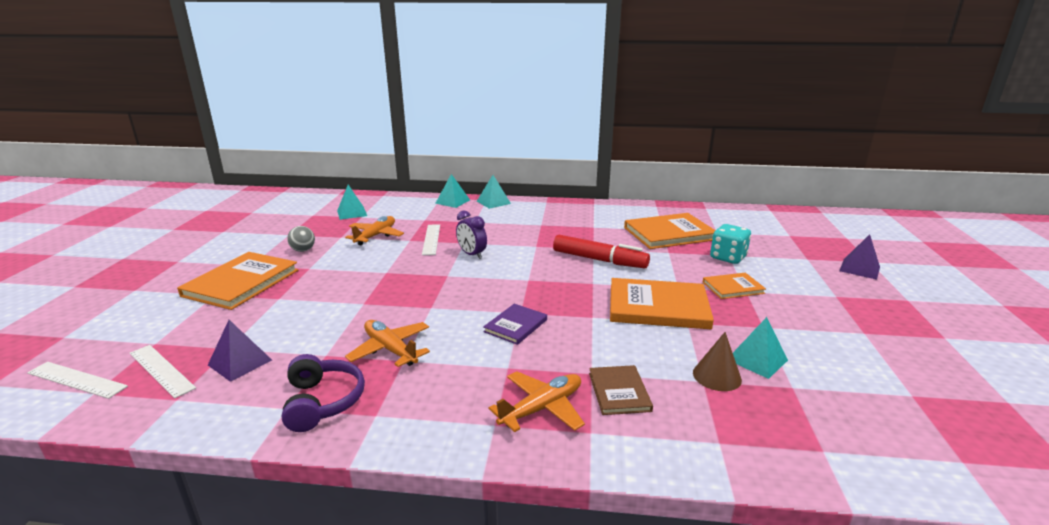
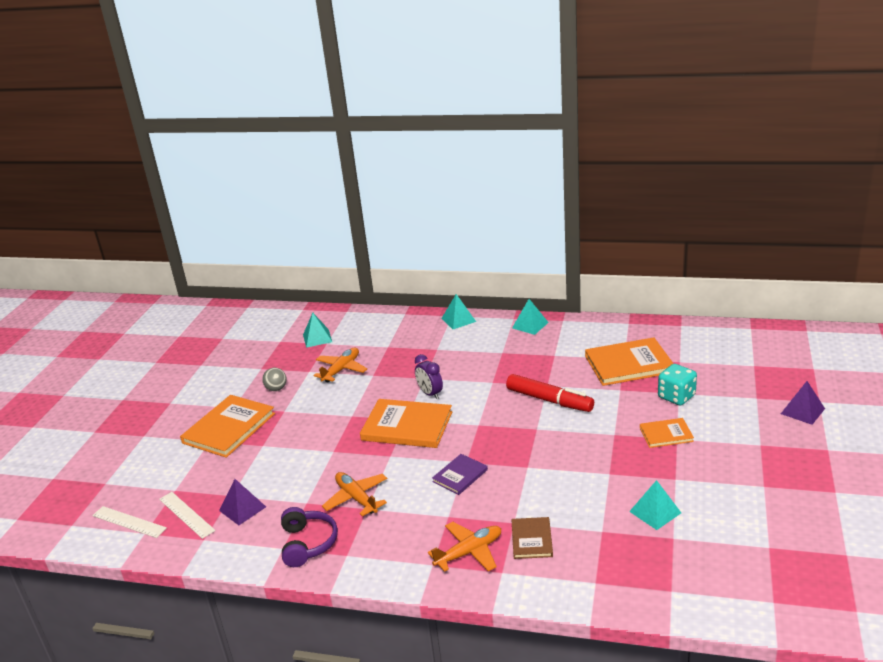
camera: 10 degrees right, 5 degrees up
white ruler [422,224,440,255] -> none
turquoise pyramid [435,174,470,208] -> turquoise pyramid moved to [512,299,549,335]
orange book [610,278,714,329] -> orange book moved to [360,399,452,448]
brown cone [693,332,742,391] -> none

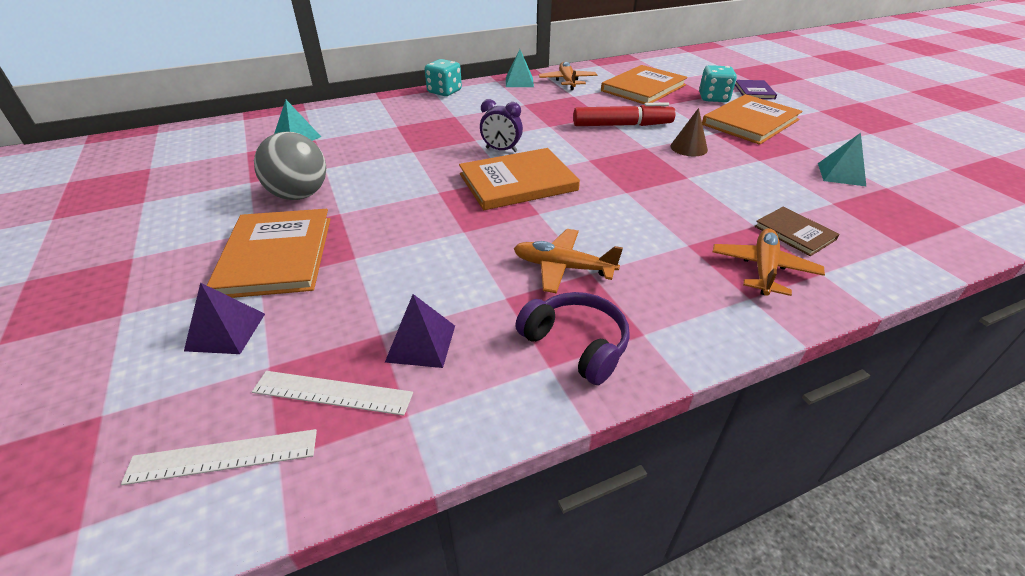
camera: 40 degrees left, 10 degrees up
grey ball [262,368,287,391] -> grey ball [254,132,326,200], size x1.90
orange plane [313,348,367,382] -> orange plane moved to [539,62,597,90]
purple book [432,454,488,495] -> purple book moved to [735,80,777,99]
turquoise pyramid [441,294,476,329] -> turquoise dice [425,59,462,96]
orange book [640,418,694,448] -> orange book [702,94,802,145], size x1.85
purple pyramid [781,381,825,425] -> purple pyramid moved to [184,282,265,354]
none -> brown cone [670,108,708,156]

